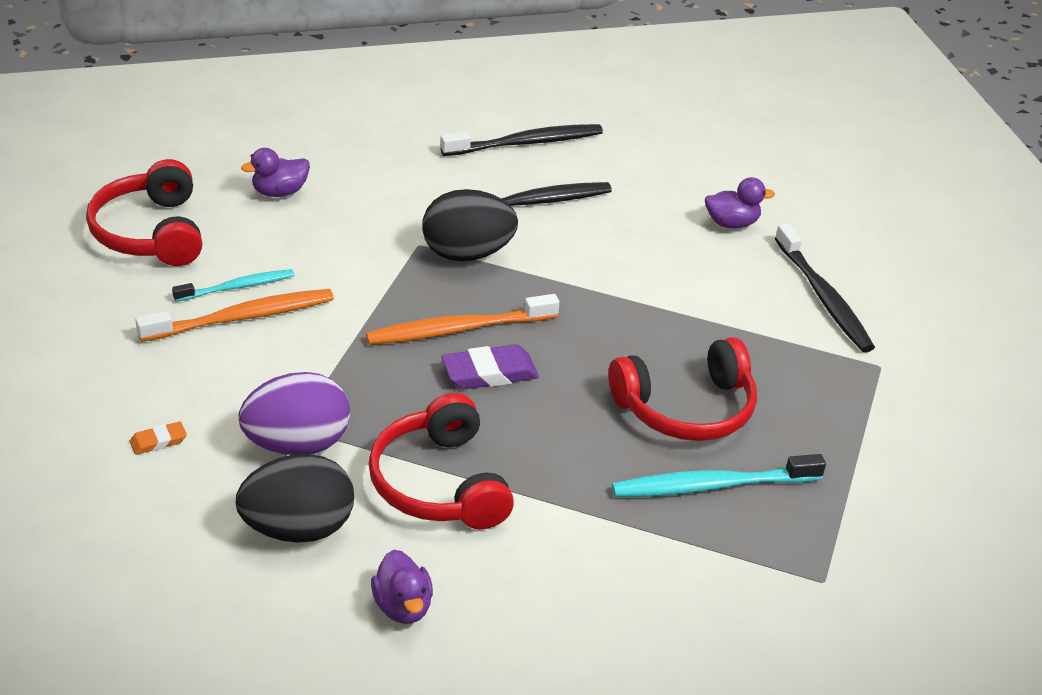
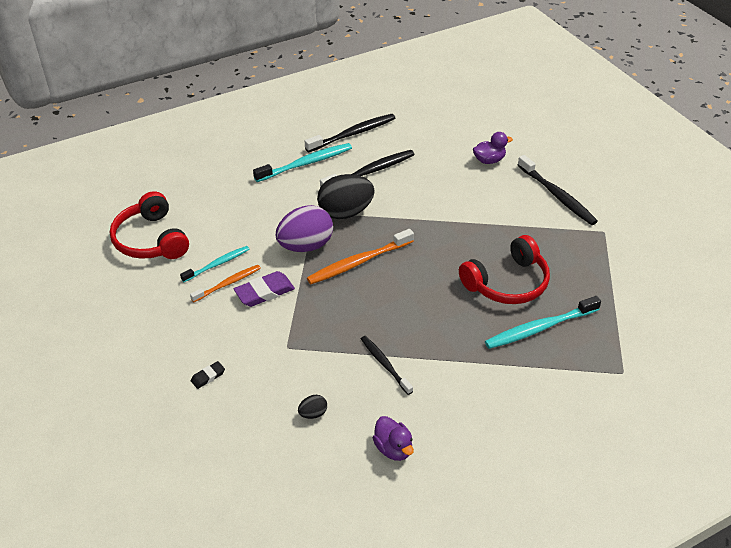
camera: 10 degrees left, 5 degrees up
orange eraser [130,421,187,455] -> black eraser [191,361,225,389]
orange toothbrush [135,289,334,342] -> orange toothbrush [190,265,261,302], size x0.63
black egg [236,454,354,543] -> black egg [298,395,327,419], size x0.43
purple egg [239,372,350,455] -> purple egg moved to [276,205,333,252]
purple duck [241,148,310,197] -> none
red headphones [368,393,514,529] -> black toothbrush [361,336,413,395]
purple eraser [441,344,539,389] -> purple eraser moved to [234,271,295,307]
none -> turquoise toothbrush [253,143,352,182]

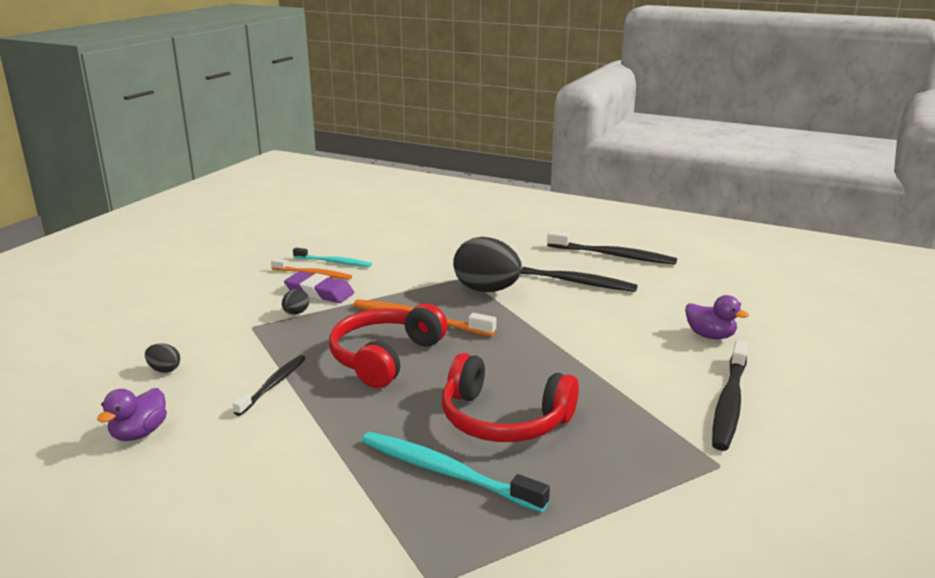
camera: 55 degrees right, 20 degrees down
red headphones [110,191,189,259] -> red headphones moved to [329,303,448,388]
black eraser [191,361,225,389] -> none
turquoise toothbrush [253,143,352,182] -> none
purple egg [276,205,333,252] -> none
none -> black egg [282,289,309,314]

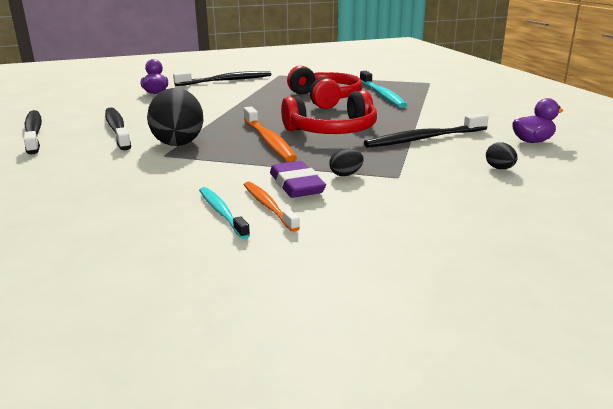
camera: 135 degrees left, 0 degrees up
black toothbrush [233,355,306,416] -> black toothbrush [364,113,489,148], size x1.58

